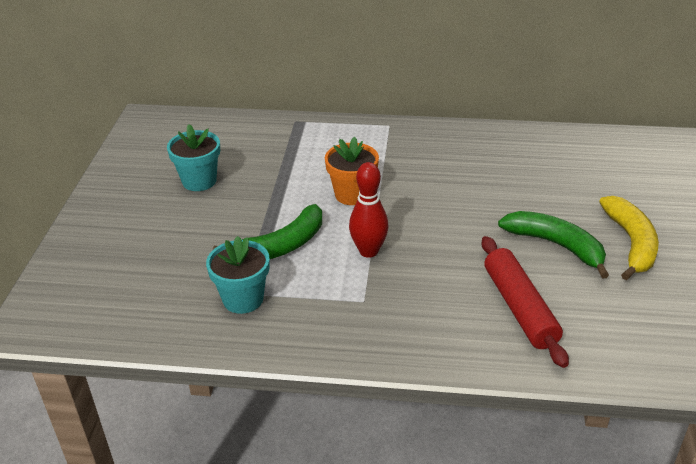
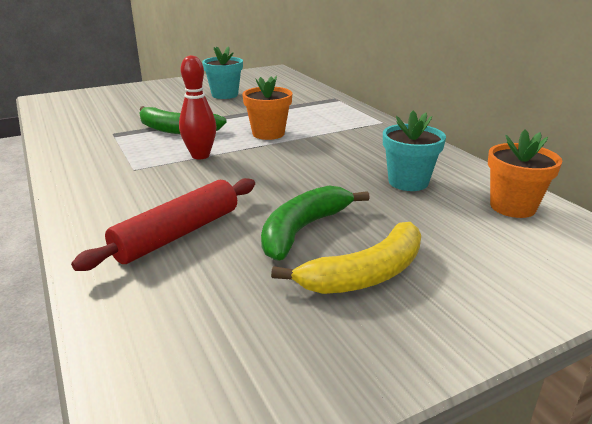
camera: 55 degrees right, 10 degrees down
turquoise flower pot [206,236,270,314] -> turquoise flower pot moved to [383,110,446,191]
green banana [498,211,609,279] -> green banana turned 150 degrees counterclockwise [261,185,370,261]
none -> orange flower pot [488,129,562,218]

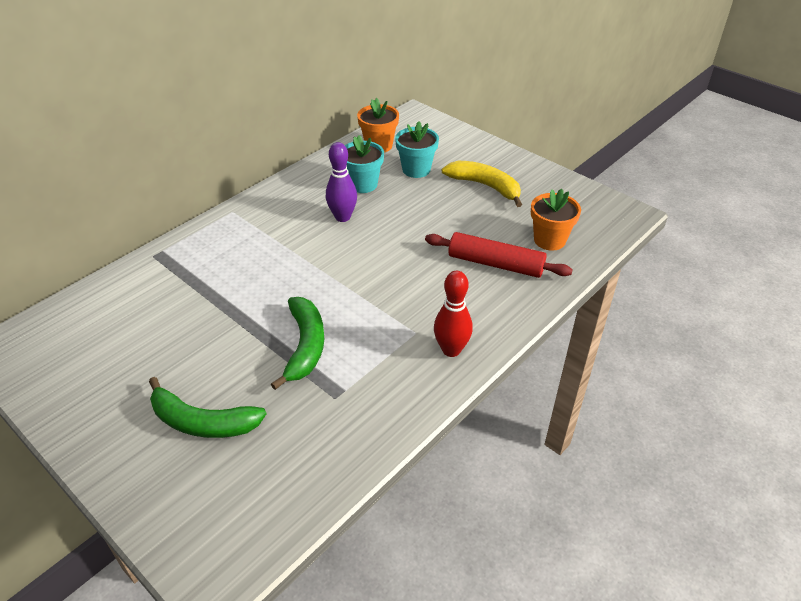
camera: 110 degrees left, 15 degrees up
red bowling pin [179,55,217,159] -> red bowling pin moved to [434,271,473,357]
turquoise flower pot [202,46,243,99] -> turquoise flower pot moved to [395,121,439,178]
orange flower pot [242,76,292,140] -> orange flower pot moved to [531,189,581,251]
green banana [261,185,370,261] -> green banana moved to [149,377,267,438]
none -> purple bowling pin [326,142,357,222]

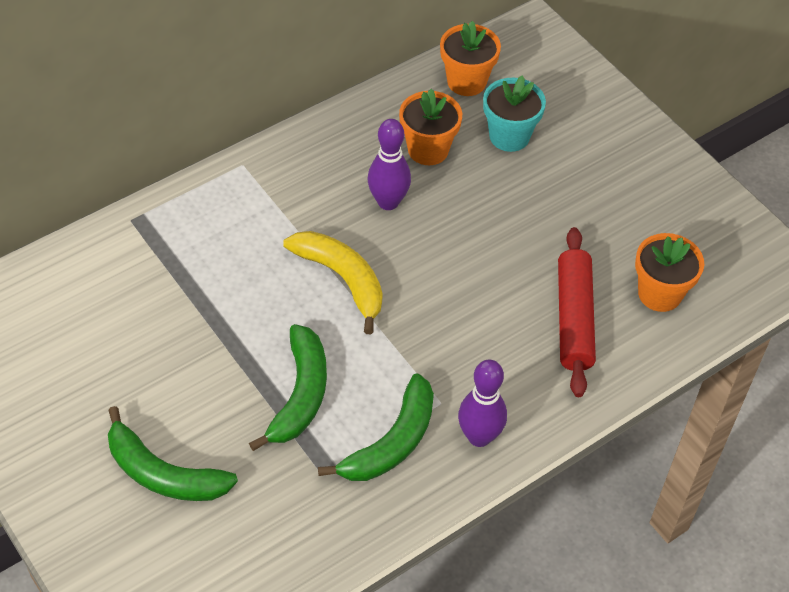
camera: 10 degrees right, 10 degrees up
turquoise flower pot [345,135,384,193] -> orange flower pot [399,89,462,165]
red rolling pin [425,232,573,278] -> red rolling pin turned 60 degrees clockwise [558,227,596,397]
red bowling pin [434,271,473,357] -> purple bowling pin [458,360,507,447]
yellow banana [442,161,522,207] -> yellow banana moved to [283,231,383,334]
none -> green banana [318,373,434,481]

